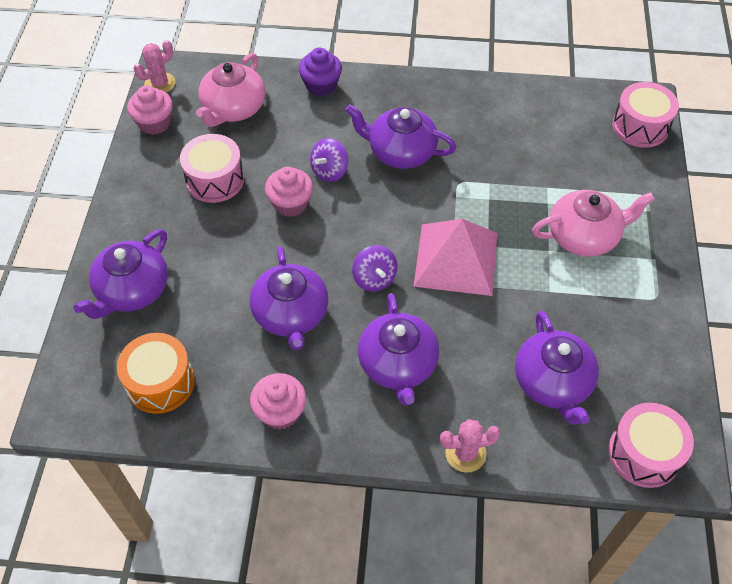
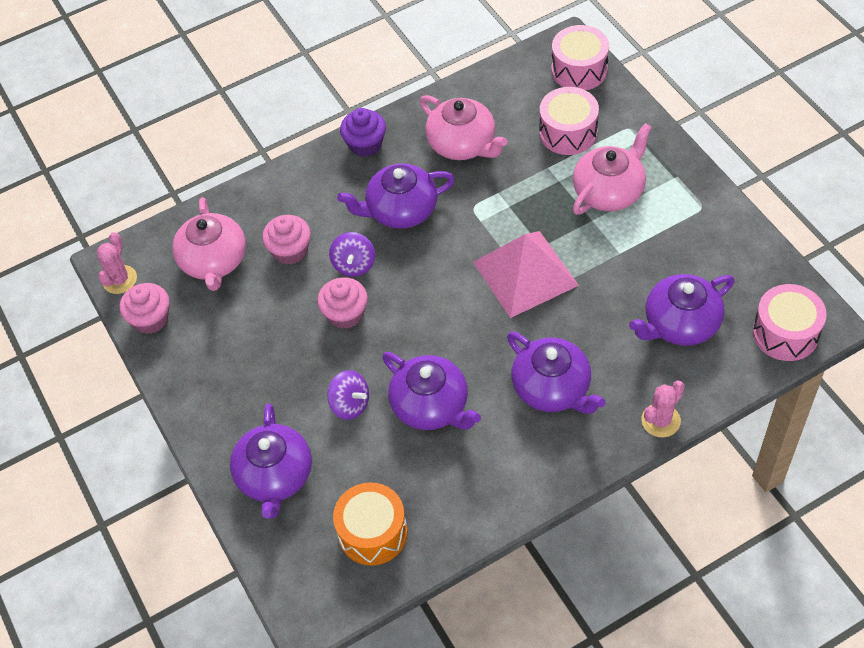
camera: 30 degrees left, 0 degrees up
pink drum [180,134,244,203] -> pink drum moved to [539,87,599,155]
pink cupcake [250,373,306,430] -> pink cupcake moved to [262,215,311,264]
purple cupcake [299,48,342,96] -> purple cupcake moved to [340,108,386,157]
purple spinning top [352,245,398,291] -> purple spinning top moved to [327,370,369,420]
purple teapot [515,311,599,425] -> purple teapot turned 105 degrees clockwise [629,274,734,346]
none -> pink teapot [420,95,507,160]

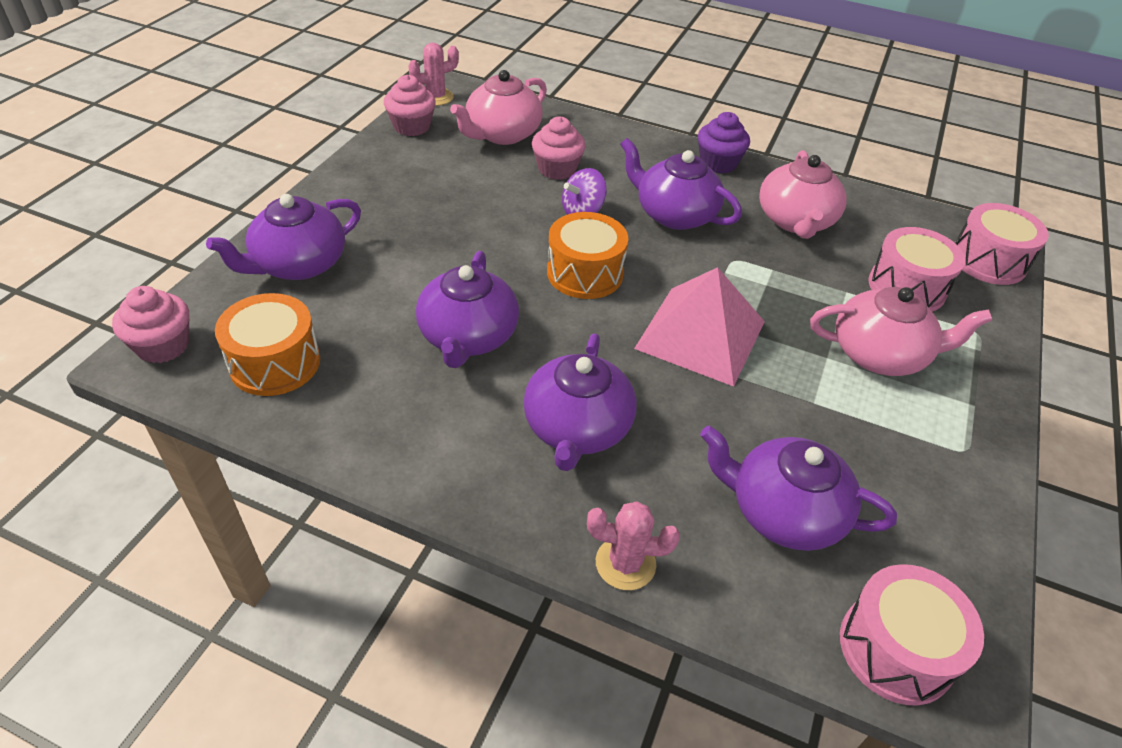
camera: 45 degrees right, 10 degrees down
pink cupcake [317,277,368,329] -> pink cupcake moved to [112,286,189,363]
purple spinning top [327,370,369,420] -> none
none -> orange drum [547,212,628,299]

